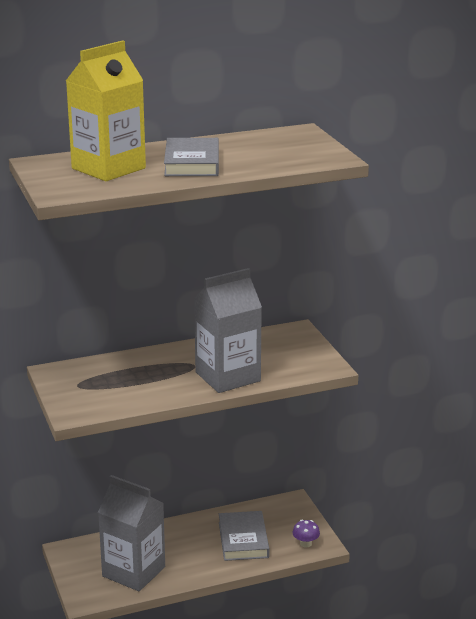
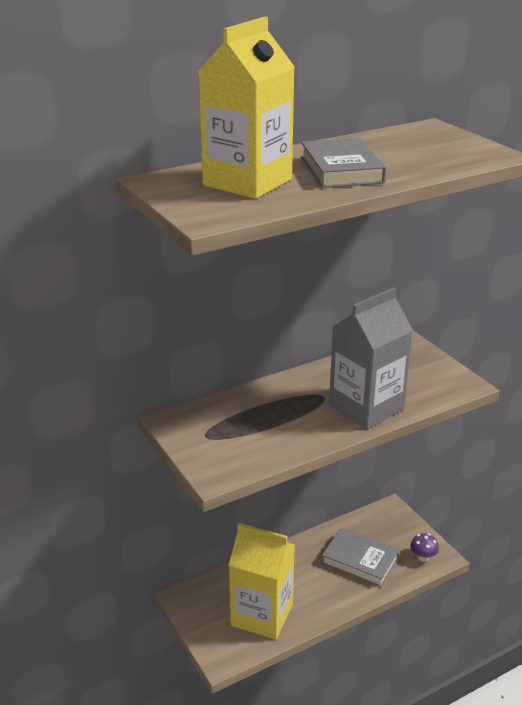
camera: 10 degrees left, 5 degrees up
grey carton [98,475,165,591] -> yellow carton [228,523,295,640]
grey book [219,511,269,561] -> grey book turned 45 degrees counterclockwise [321,528,400,587]

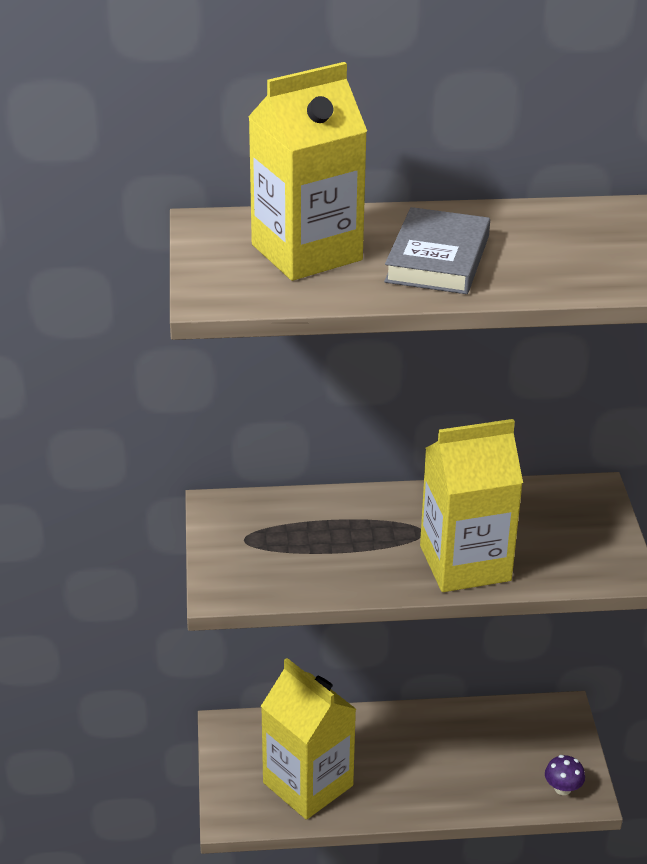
camera: 25 degrees right, 5 degrees up
grey book [321,528,400,587] -> none
grey carton [329,287,413,429] -> yellow carton [420,419,523,592]

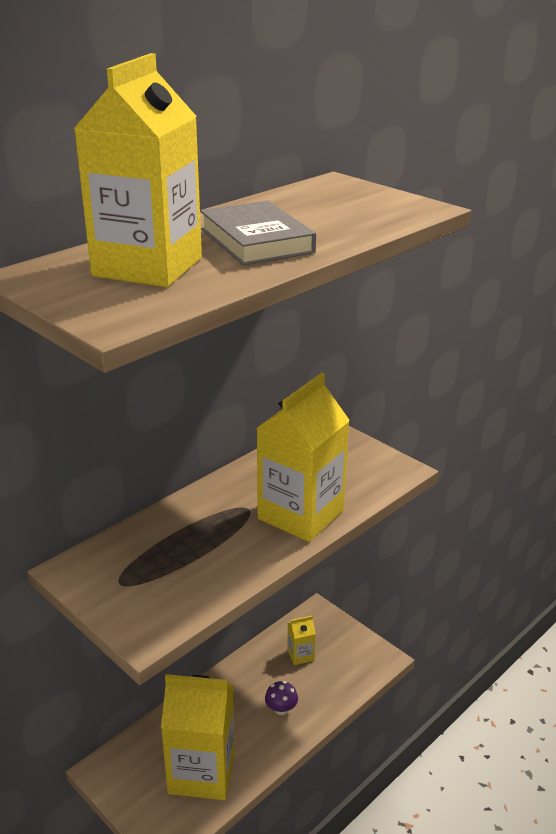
camera: 40 degrees left, 5 degrees down
purple mushroom [545,755,585,795] -> purple mushroom moved to [265,681,298,715]
none -> yellow carton [287,616,316,665]

